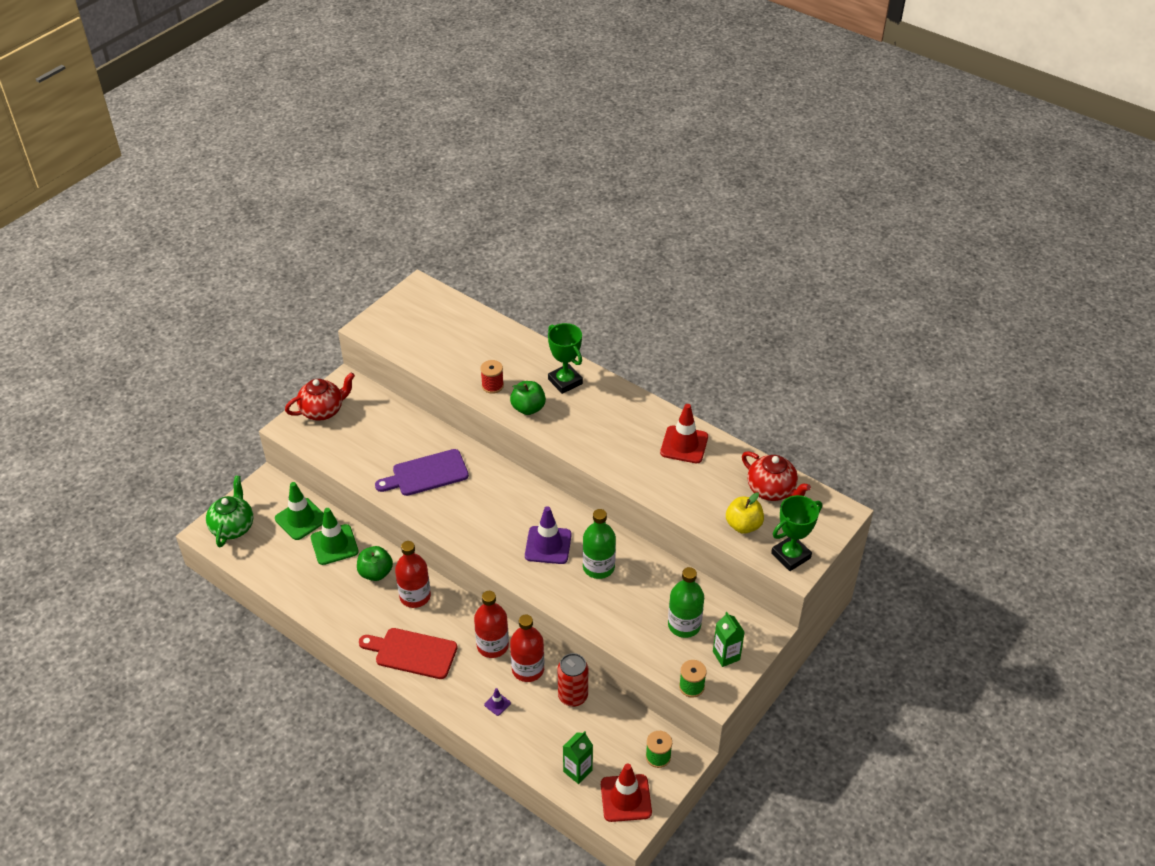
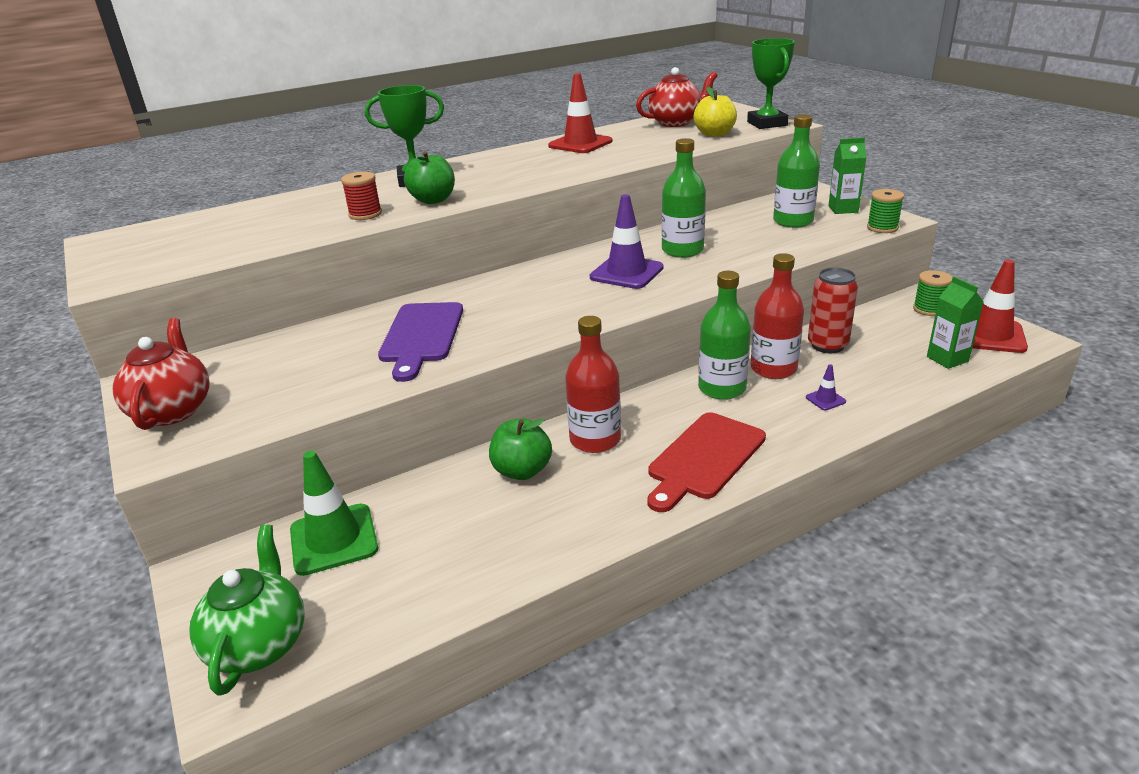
camera: 65 degrees left, 15 degrees down
green teapot [206,476,253,547] -> green teapot turned 60 degrees clockwise [189,525,305,696]
green traffic cone [311,508,359,565] -> none
red bottle [474,591,509,658] -> green bottle [698,271,751,400]

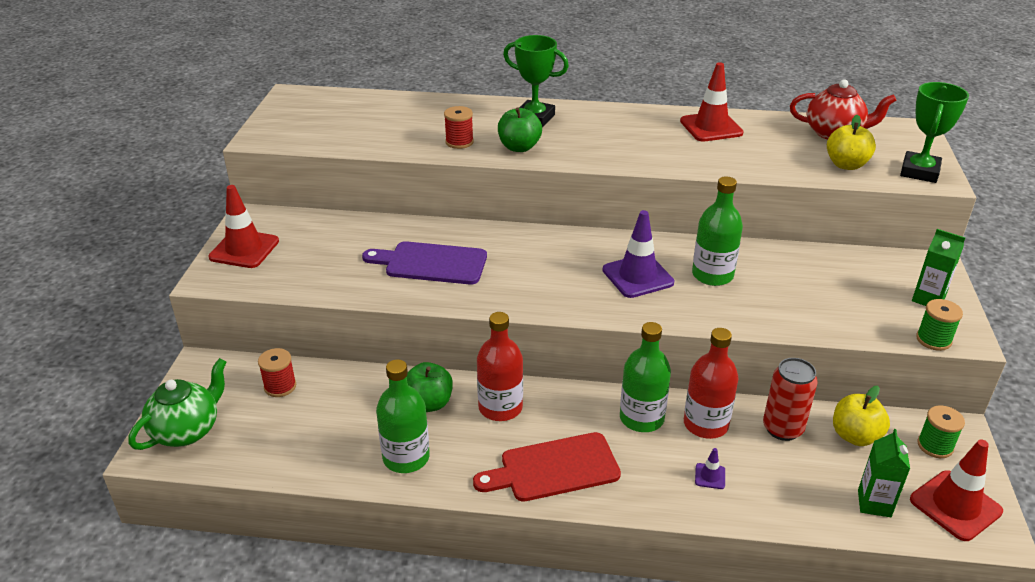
camera: 35 degrees right, 5 degrees up
red teapot [113,318,210,430] -> red traffic cone [208,185,279,268]
green traffic cone [290,451,378,576] -> red spool [258,348,296,397]
purple cutting board [378,302,463,382] -> purple cutting board turned 60 degrees clockwise [362,241,487,285]
green bottle [773,114,820,228] -> green bottle moved to [376,359,430,473]
none -> yellow apple [833,386,890,446]

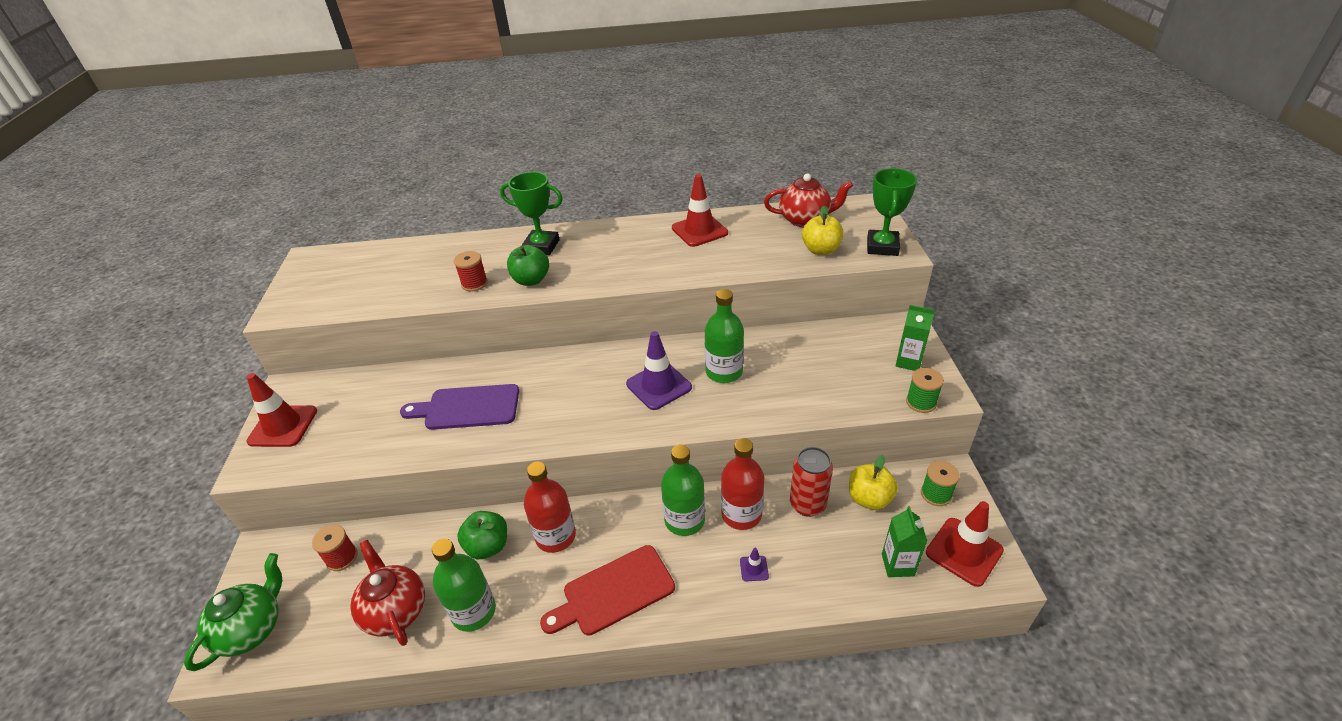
camera: 10 degrees left, 5 degrees up
none -> red teapot [350,540,425,646]

